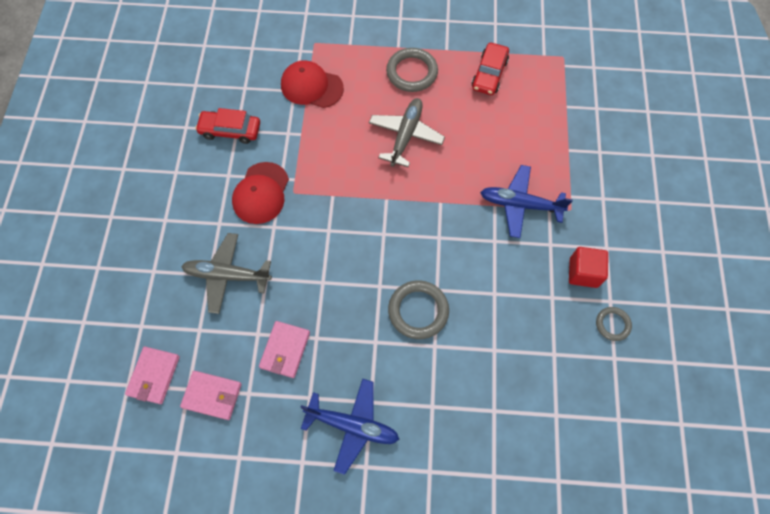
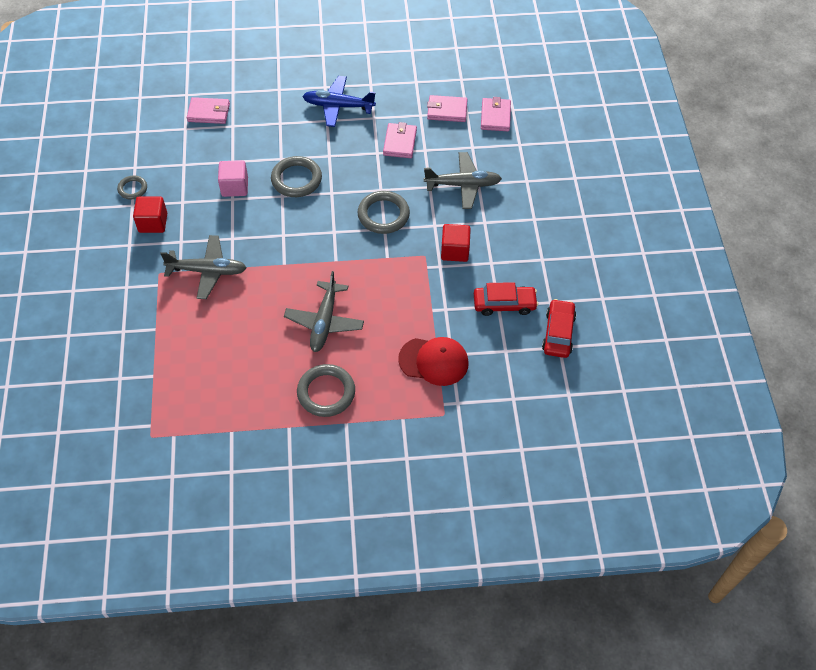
camera: 170 degrees right, 10 degrees down
red cap [232,162,289,224] -> red cube [441,224,471,262]
red car [472,42,509,95] -> red car moved to [542,299,576,358]
blue plane [480,165,573,238] -> grey plane [160,235,246,299]
none -> pink wallet [187,97,230,124]
none -> pink cube [218,160,248,197]
none -> grey ring [358,191,410,234]

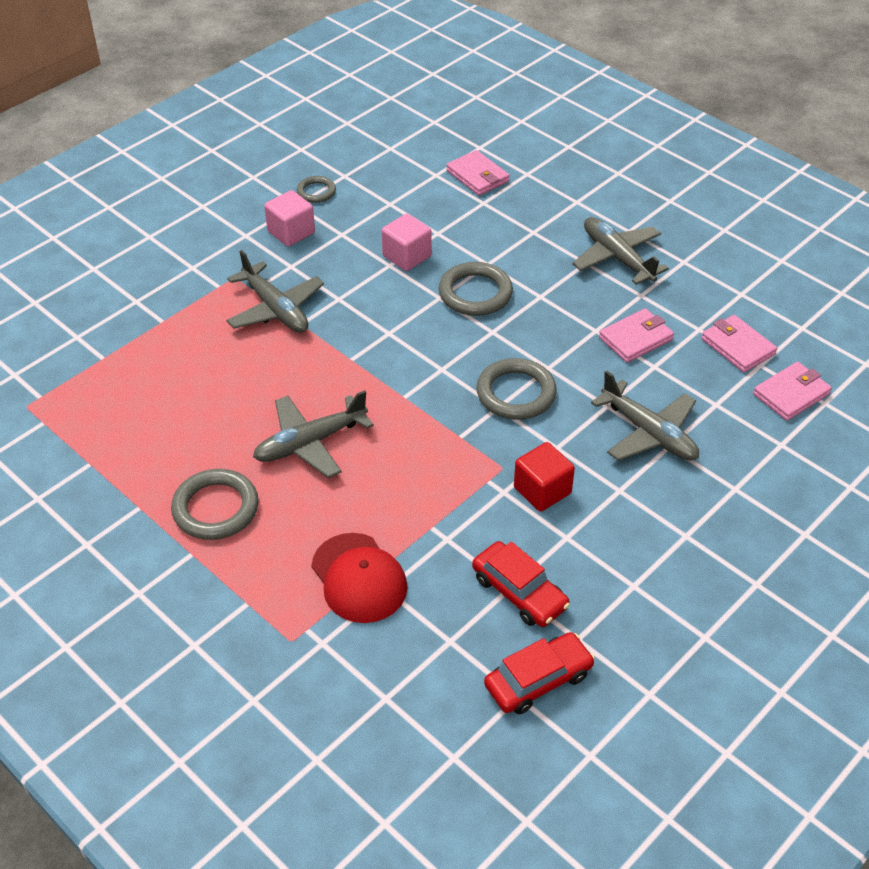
camera: 50 degrees right, 10 degrees down
red cube [133,197,167,233] -> pink cube [264,190,315,247]
blue plane [302,76,376,127] -> grey plane [572,217,669,285]

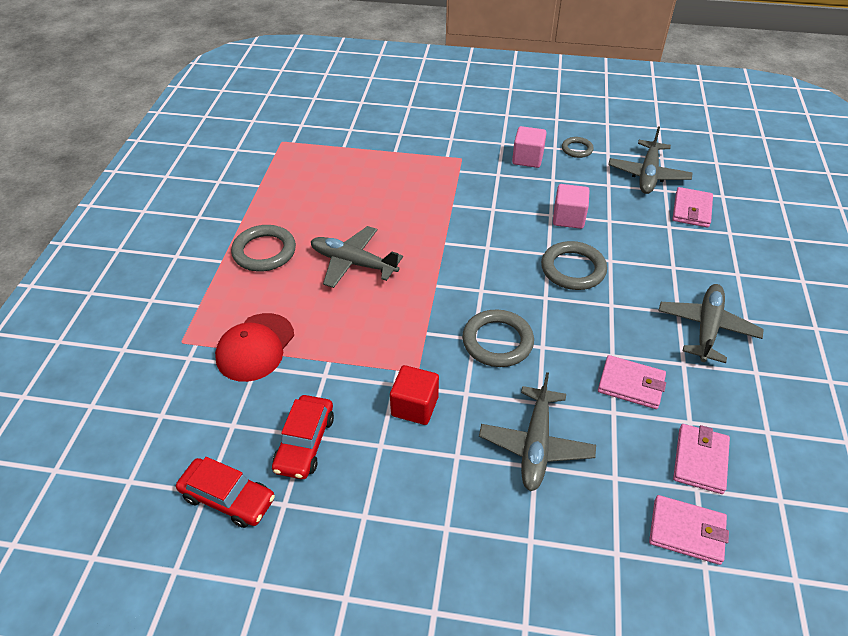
camera: 55 degrees right, 0 degrees up
grey plane [226,250,324,333] -> grey plane moved to [608,127,692,194]

